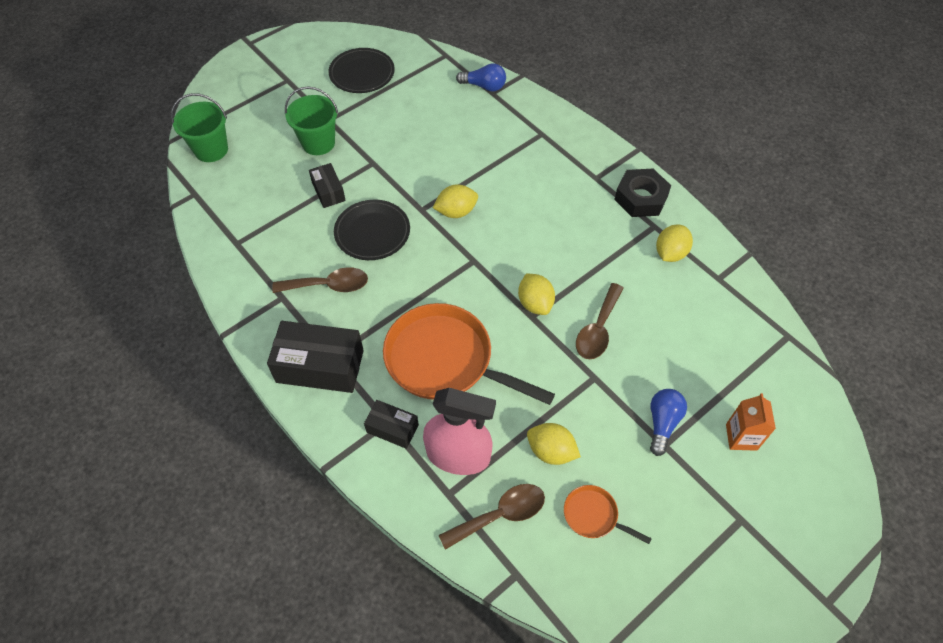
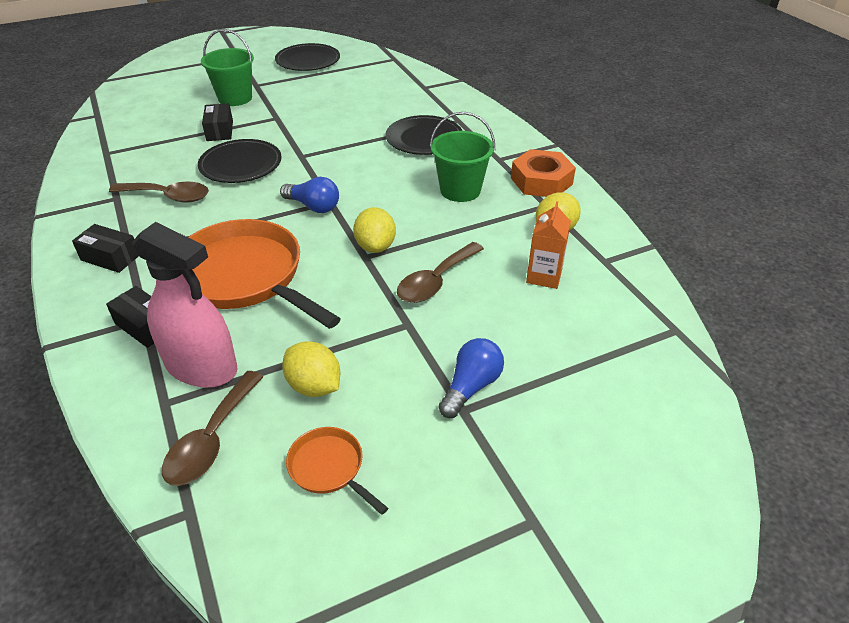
camera: 15 degrees right, 15 degrees down
green bucket [171,93,228,162] -> green bucket moved to [430,112,495,202]
black box [267,321,364,393] -> black box [72,224,139,273], size x0.54
yellow lemon [433,184,478,218] -> none
brown spoon [439,484,545,550] -> brown spoon turned 120 degrees clockwise [162,371,264,486]
blue light bulb [456,63,506,92] -> blue light bulb moved to [280,177,339,213]
black nut [614,169,671,217] -> orange nut [511,149,576,197]
orange carton [726,393,776,451] -> orange carton moved to [526,201,571,289]
none -> black plate [385,115,462,155]

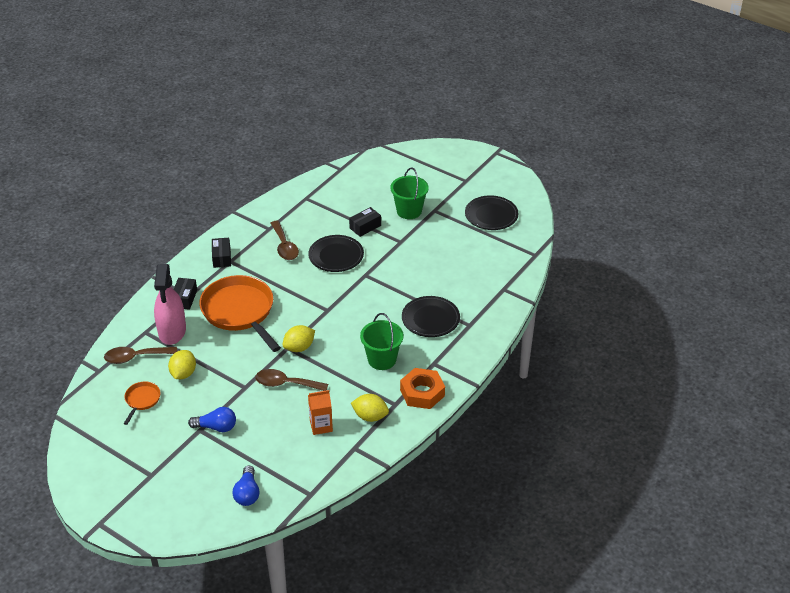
camera: 60 degrees right, 0 degrees up
orange pan [188,219,341,329] -> orange pan turned 45 degrees counterclockwise [199,275,281,352]
blue light bulb [280,177,339,213] -> blue light bulb moved to [233,466,260,506]

